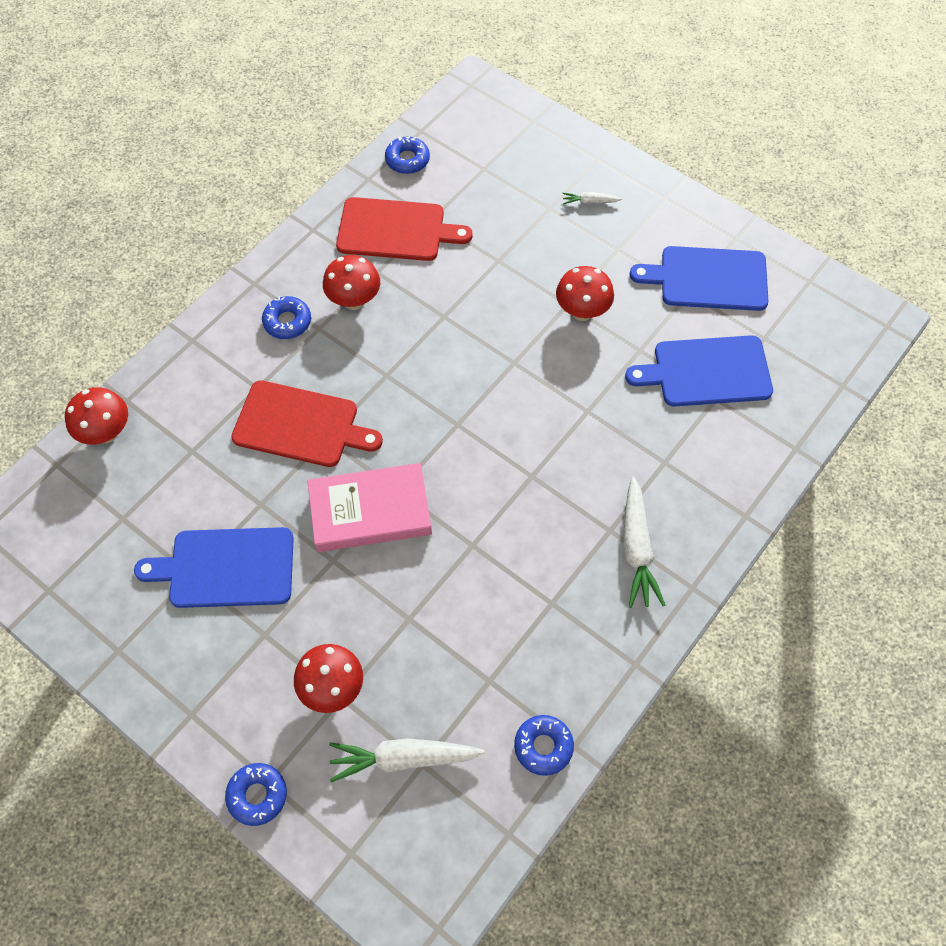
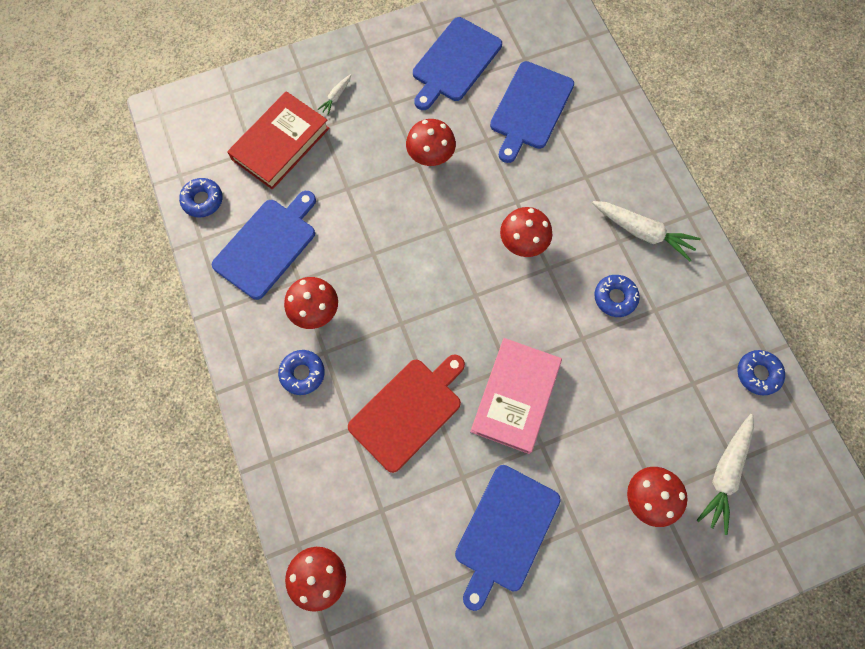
camera: 60 degrees left, 10 degrees up
blue donut [225,763,287,826] -> blue donut moved to [594,275,640,317]
red cutting board [336,197,472,261] -> blue cutting board [212,191,316,300]
none -> red book [227,91,330,190]
none -> red mushroom [500,207,552,257]

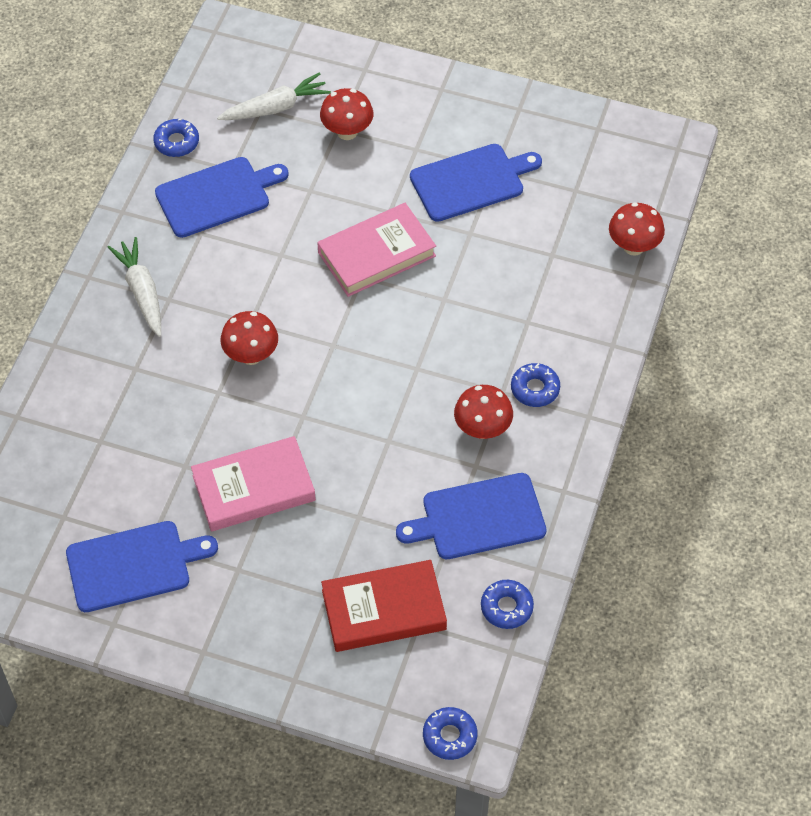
camera: 140 degrees left, 15 degrees down
white carrot [317,74,351,115] -> none
red cutting board [348,354,465,473] -> none
red mushroom [406,119,456,166] -> pink book [191,436,316,531]
blue cutting board [490,61,574,163] -> blue cutting board moved to [155,157,289,238]
blue donut [594,275,640,317] -> blue donut moved to [423,707,478,760]

